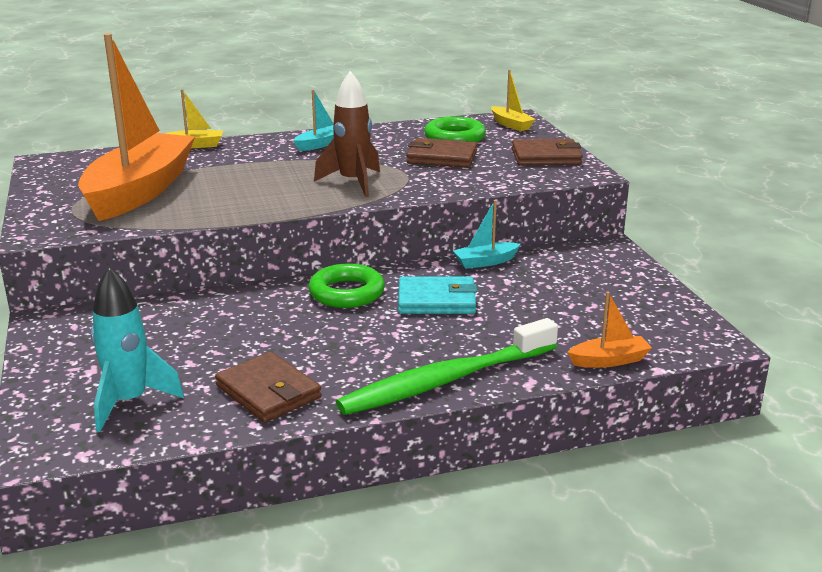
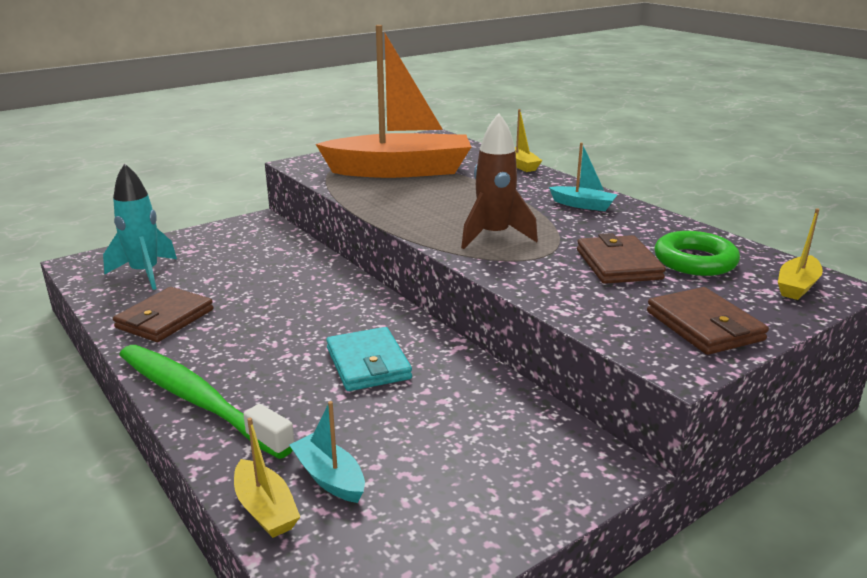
camera: 70 degrees right, 0 degrees up
green ring [308,264,385,308] -> none
turquoise boat [453,200,520,269] -> turquoise boat moved to [289,401,365,503]
orange boat [567,291,652,368] -> yellow boat [234,418,300,538]

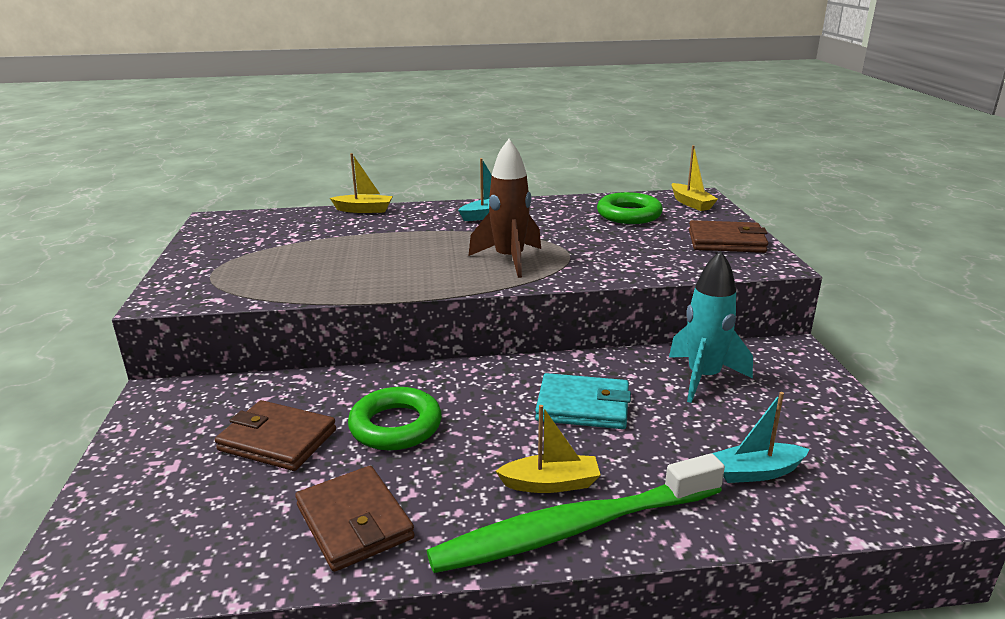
camera: 60 degrees left, 0 degrees up
turquoise rocket [103,163,177,290] -> turquoise rocket moved to [669,250,753,403]
yellow boat [234,418,300,538] -> yellow boat moved to [496,405,600,493]
orange boat [316,25,471,178] -> none
brown wallet [577,233,666,284] -> brown wallet moved to [215,400,336,471]
none -> green ring [348,387,442,451]

